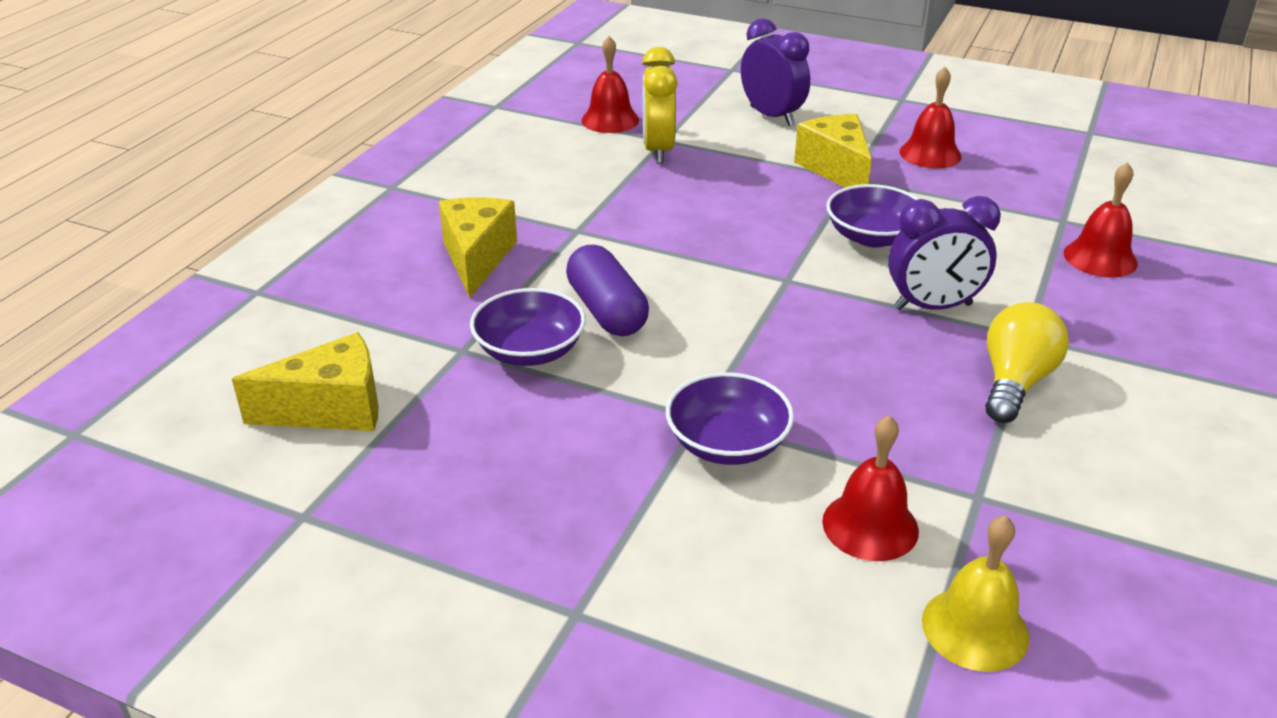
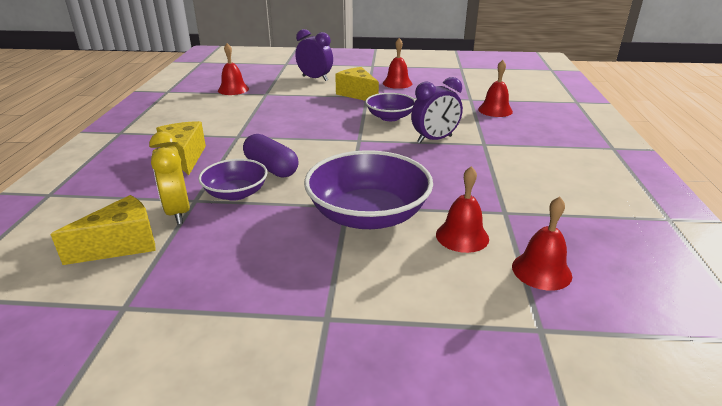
camera: 20 degrees left, 5 degrees down
yellow clock [642,47,678,164] -> yellow clock moved to [149,131,190,225]
purple bowl [666,372,794,465] -> purple bowl [304,150,433,229], size x1.74
yellow bell [922,515,1030,672] -> red bell [512,196,572,291]
yellow light bulb [985,302,1069,423] -> none

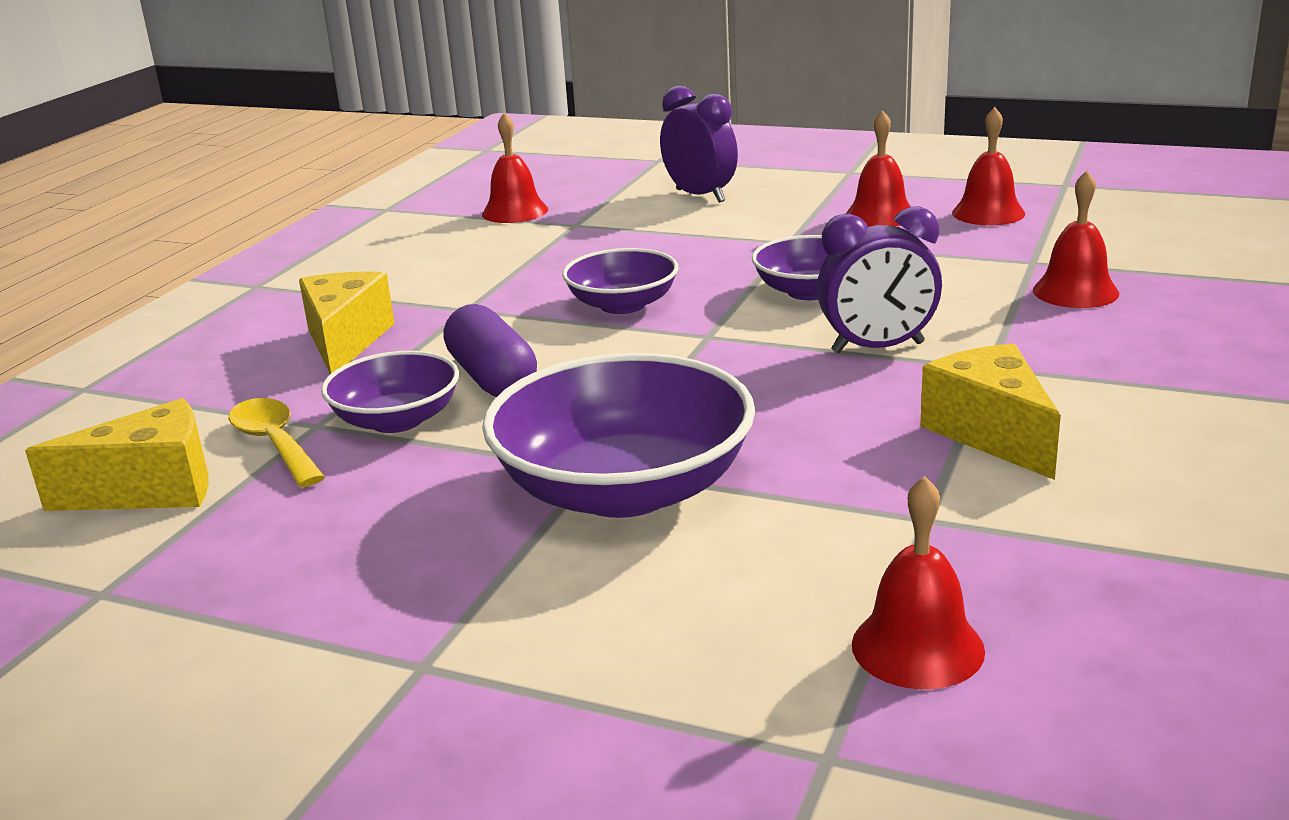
camera: 20 degrees right, 5 degrees down
yellow clock [149,131,190,225] -> yellow spoon [229,398,325,487]
yellow cheese [335,67,379,101] -> yellow cheese moved to [920,343,1061,480]
red bell [436,166,489,253] -> red bell moved to [952,107,1025,225]
none -> purple bowl [562,248,678,314]

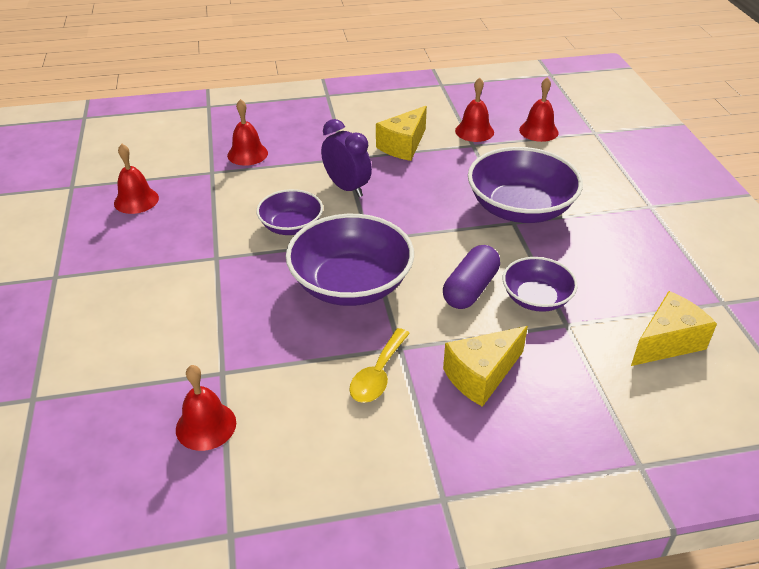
camera: 125 degrees left, 15 degrees up
yellow cheese [25,398,209,511] -> yellow cheese turned 105 degrees clockwise [631,291,717,366]
yellow spoon [229,398,325,487] -> yellow spoon moved to [349,328,410,403]
purple bowl [562,248,678,314] -> purple bowl [286,214,414,306], size x1.74
purple clock [660,86,738,203] -> none
red bell [846,110,911,227] -> red bell moved to [455,78,494,142]

